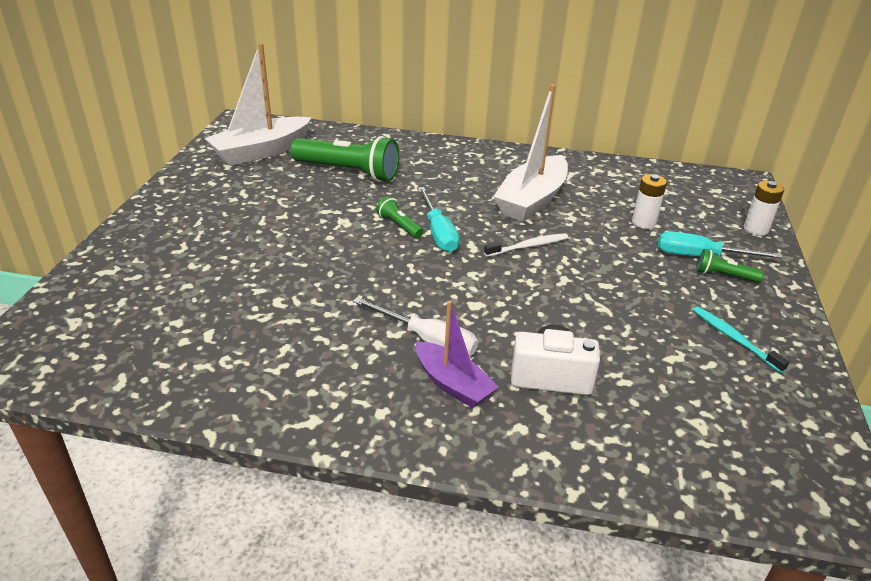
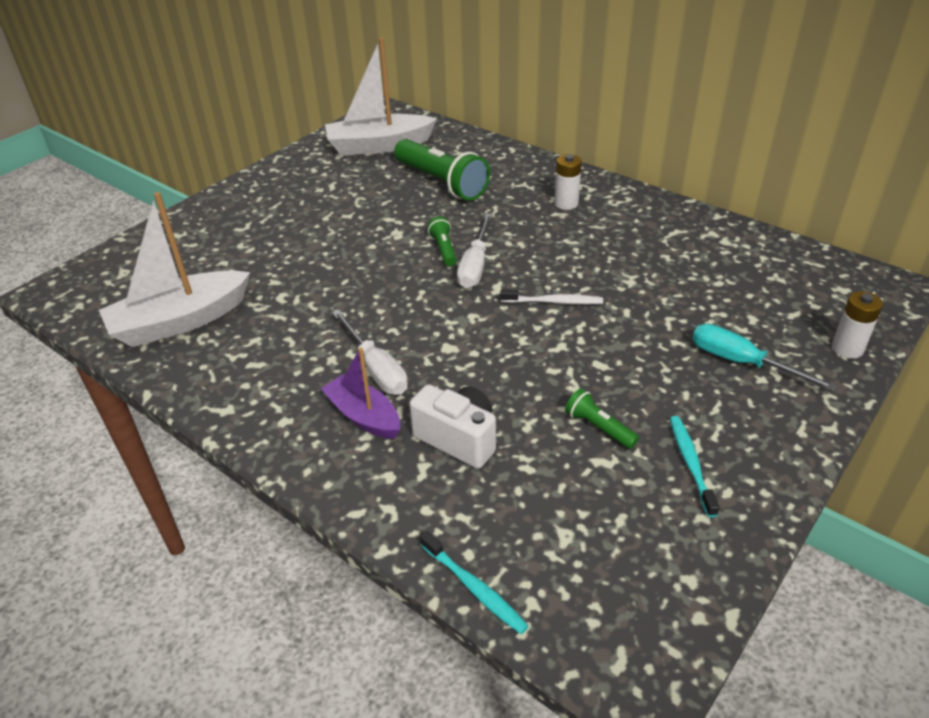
camera: 30 degrees right, 5 degrees up
purple boat [416,301,498,408] -> purple boat turned 150 degrees clockwise [321,347,400,439]
turquoise screwdriver [418,187,459,252] -> white screwdriver [457,213,493,288]
white boat [493,84,568,222] -> white boat moved to [99,192,250,347]
white battery [632,174,667,229] -> white battery moved to [554,154,582,210]
green flashlight [697,249,764,283] -> green flashlight moved to [565,388,639,449]
none -> turquoise toothbrush [420,531,529,634]

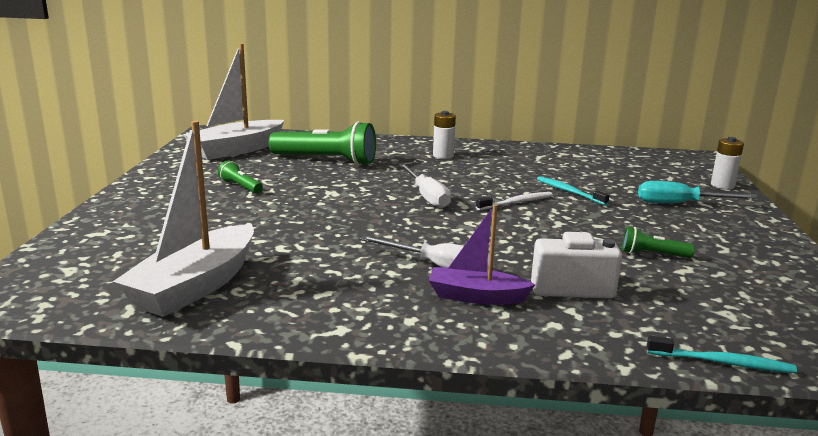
camera: 35 degrees left, 20 degrees down
green flashlight [428,217,457,266] -> green flashlight moved to [218,160,263,194]
turquoise toothbrush [670,416,720,517] -> turquoise toothbrush moved to [537,176,609,205]

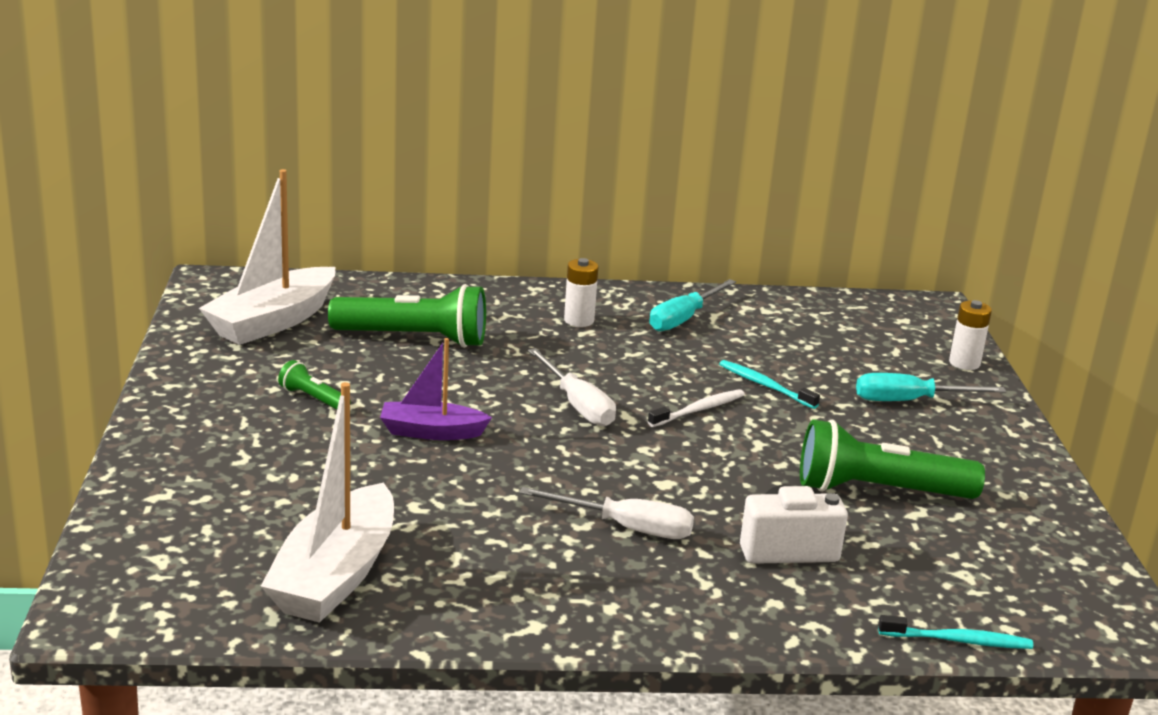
camera: 10 degrees left, 5 degrees up
purple boat [429,204,535,305] -> purple boat moved to [380,338,492,440]
green flashlight [622,226,695,258] -> green flashlight [800,419,985,499], size x2.13
none -> turquoise screwdriver [649,279,736,332]

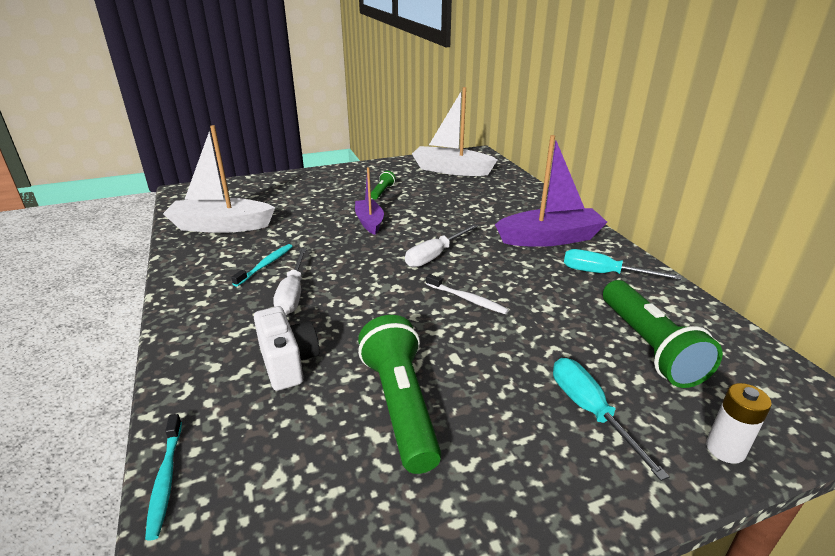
camera: 75 degrees right, 5 degrees up
green flashlight [328,284,486,348] -> green flashlight moved to [603,280,723,388]
white battery [564,258,598,327] -> purple boat [495,135,607,247]
turquoise toothbrush [719,360,820,409] -> turquoise toothbrush moved to [231,244,293,287]

